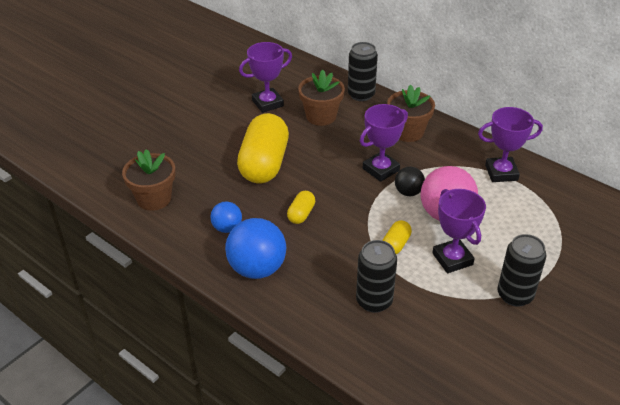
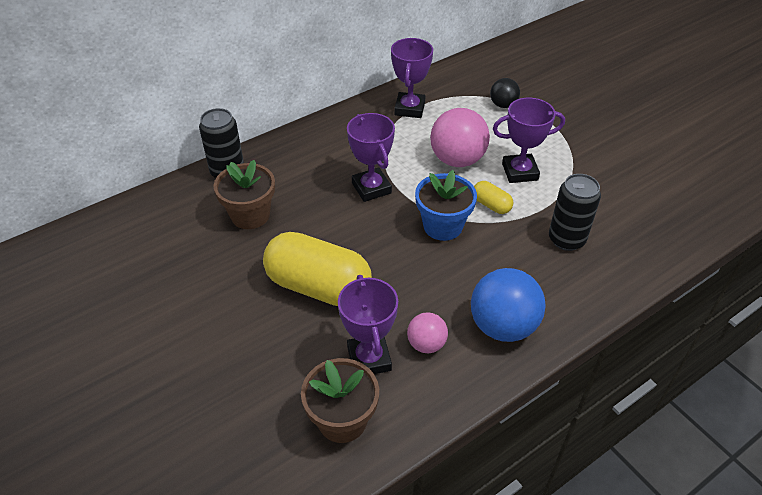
camera: 75 degrees left, 5 degrees up
blue ball [210,201,242,233] -> pink ball [407,312,448,353]
purple trophy [239,42,292,113] -> purple trophy moved to [338,275,398,374]
yellow capsule [287,191,315,224] -> none
brown flower pot [387,85,435,142] -> none
black ball [395,167,425,196] -> black ball moved to [490,78,520,108]
black can [498,234,546,307] -> none
none -> blue flower pot [415,170,477,241]

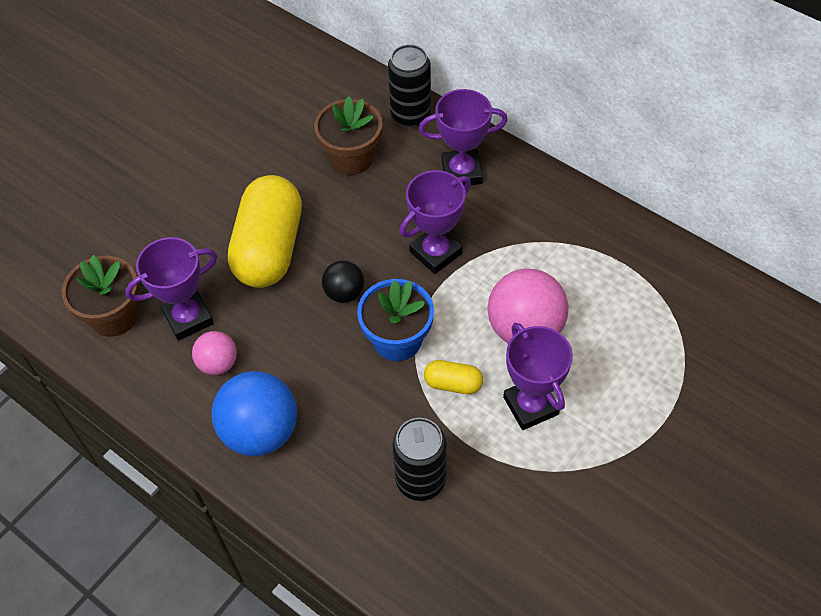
camera: 75 degrees right, 10 degrees up
purple trophy [391,38,433,118] -> purple trophy moved to [419,89,508,186]
yellow capsule [474,181,513,214] -> yellow capsule turned 75 degrees clockwise [424,360,483,394]
black ball [490,78,520,108] -> black ball moved to [322,261,364,303]

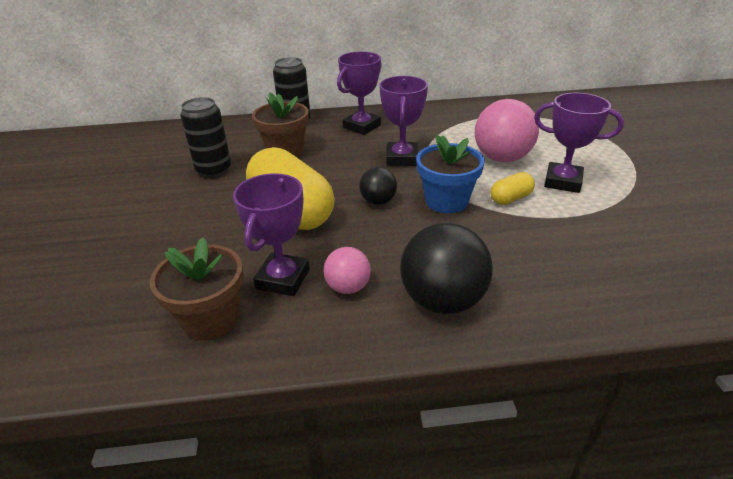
camera: 45 degrees left, 20 degrees down
blue ball [212,371,297,456] -> black ball [400,223,493,314]
black can [392,418,447,501] -> black can moved to [180,97,231,178]

